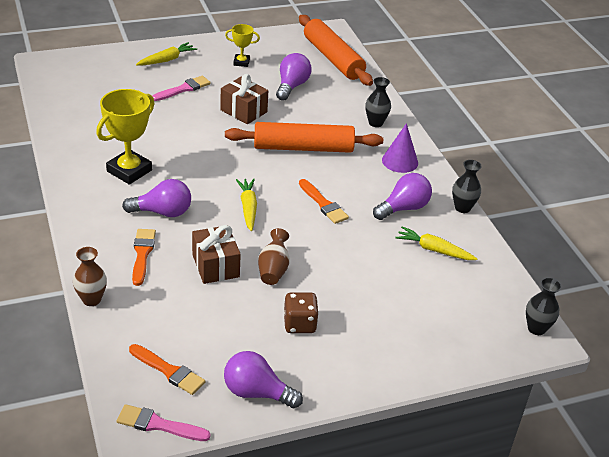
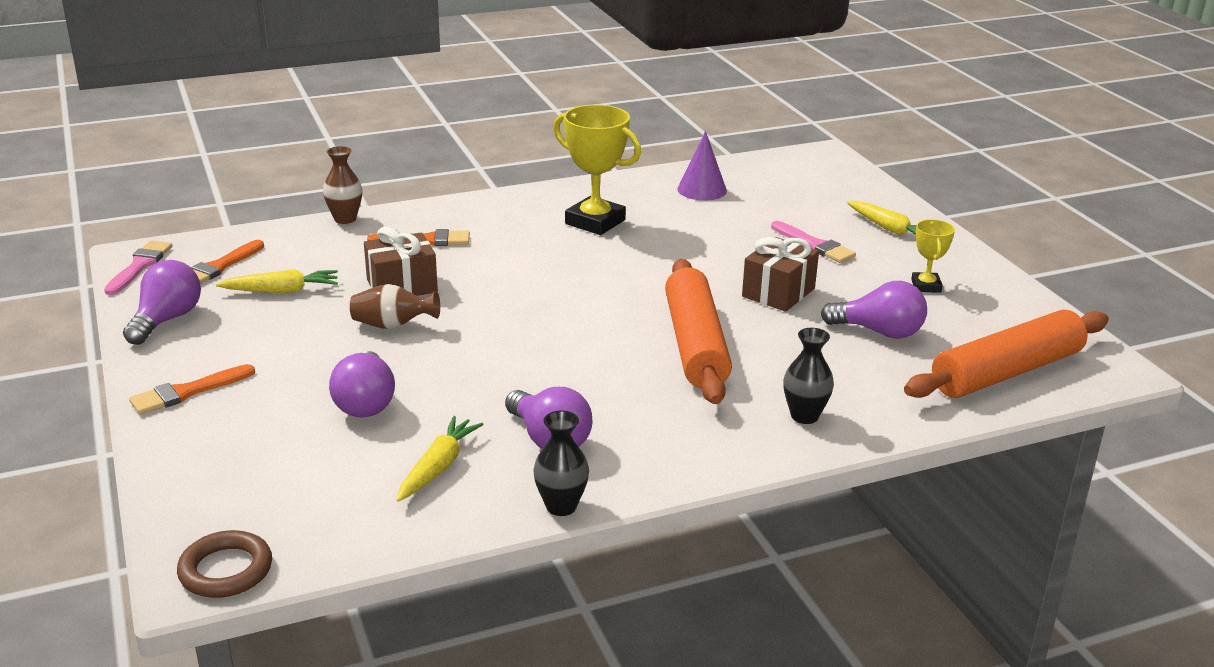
camera: 90 degrees right, 10 degrees down
purple light bulb [122,179,191,217] -> purple light bulb moved to [329,351,395,418]
yellow carrot [236,179,257,231] -> yellow carrot moved to [216,269,338,293]
brown dice [284,293,319,333] -> none
orange brush [299,179,349,224] -> orange brush moved to [129,364,255,415]
purple cone [382,123,418,173] -> purple cone moved to [677,131,727,201]
black vase [526,277,562,335] -> brown ring [177,530,272,598]

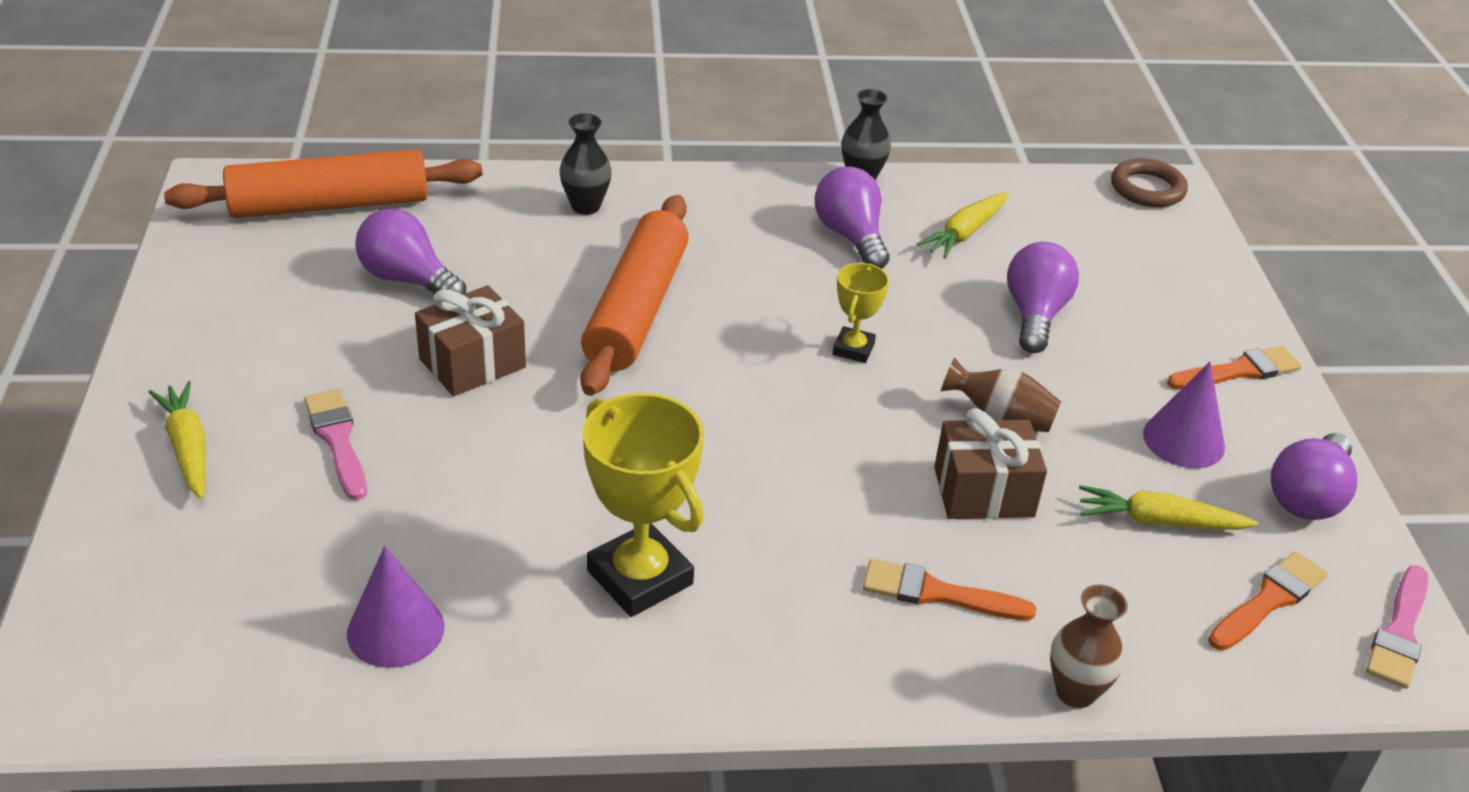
camera: 165 degrees left, 10 degrees up
yellow trophy [911,219,955,293] -> yellow trophy moved to [833,263,889,363]
none -> purple cone [1143,362,1225,468]

